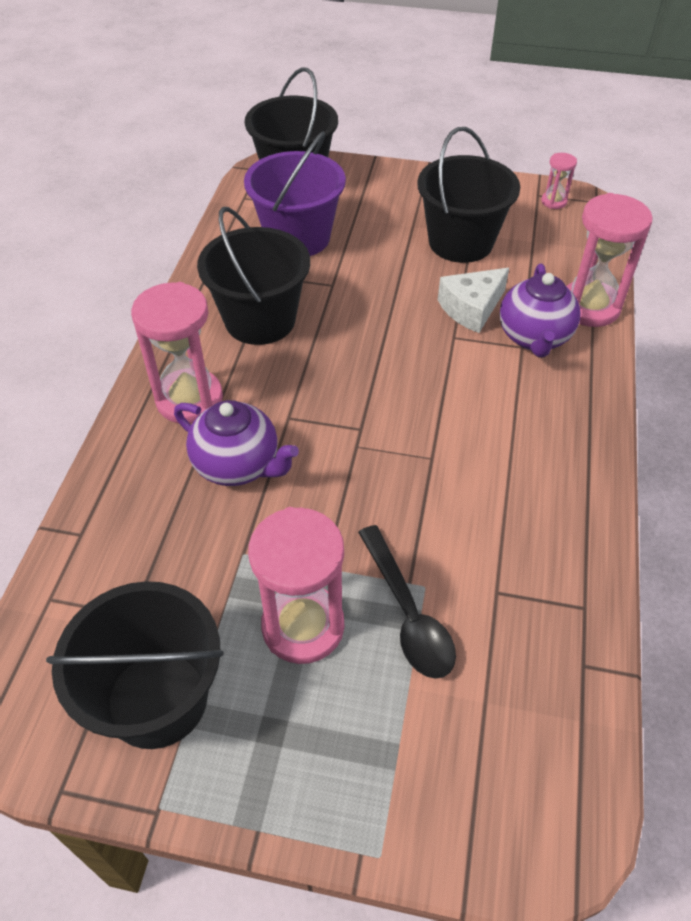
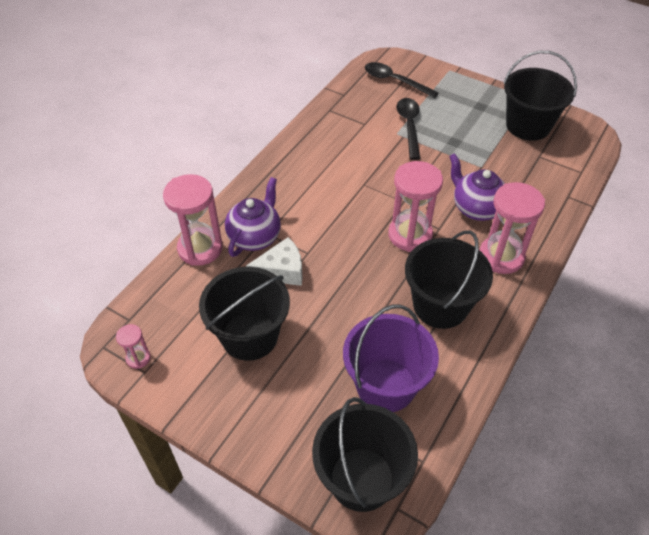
camera: 160 degrees left, 0 degrees up
pink hourglass [248,507,344,664] -> pink hourglass moved to [388,161,443,252]
none -> black spoon [365,62,439,98]

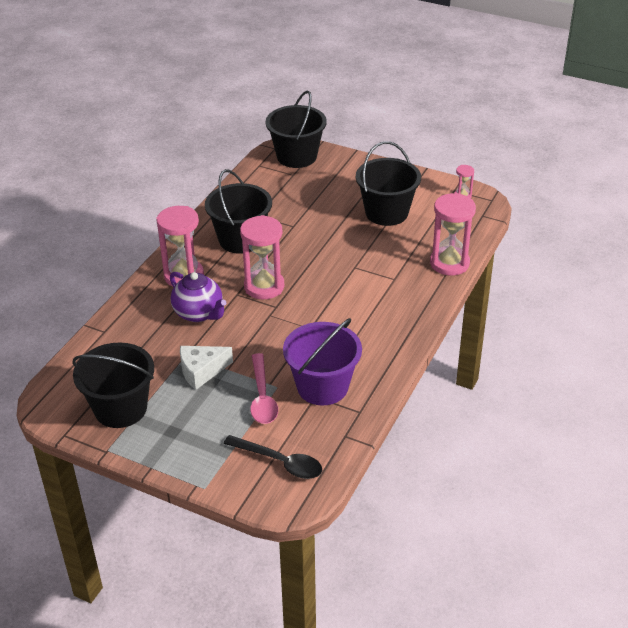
camera: 175 degrees right, 10 degrees down
purple teapot [225,177,281,257] -> none
white cheese [246,237,302,286] -> white cheese moved to [180,346,233,390]
purple bucket [343,305,439,412] -> purple bucket moved to [283,318,362,406]
black spoon [396,98,421,160] -> pink spoon [250,353,278,424]

